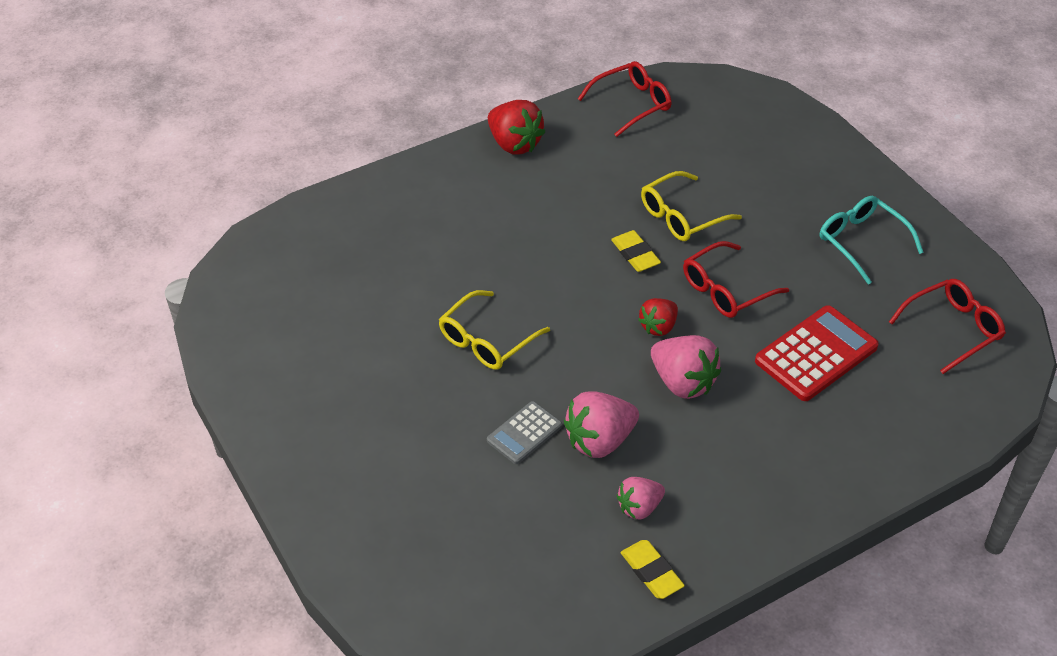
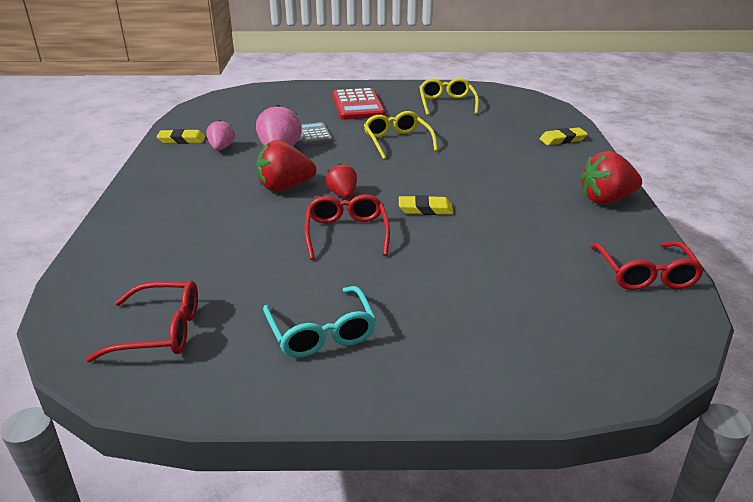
camera: 120 degrees right, 15 degrees down
yellow glasses [641,171,742,241] -> yellow glasses moved to [420,78,479,115]
pink strawberry [651,335,721,399] -> red strawberry [257,140,317,191]
red calculator [755,305,879,401] -> red calculator moved to [332,88,385,120]
turquoise glasses [820,196,924,285] -> turquoise glasses turned 75 degrees clockwise [263,286,377,358]
red glasses [889,279,1006,374] -> red glasses turned 90 degrees counterclockwise [86,280,198,362]
none -> yellow eraser [540,127,588,145]

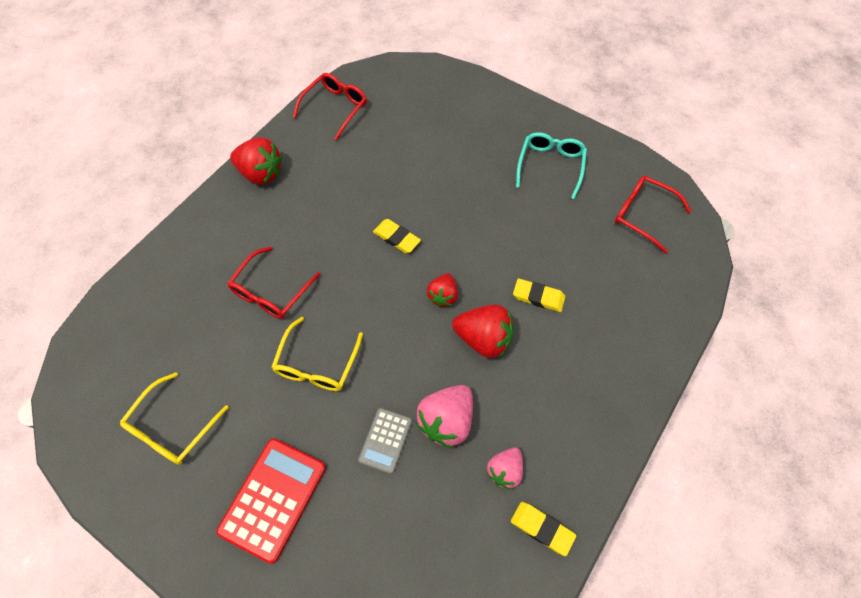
camera: 145 degrees left, 30 degrees up
red glasses [305,194,390,260] -> red glasses moved to [227,247,321,319]
yellow eraser [540,127,588,145] -> yellow eraser moved to [513,279,565,312]

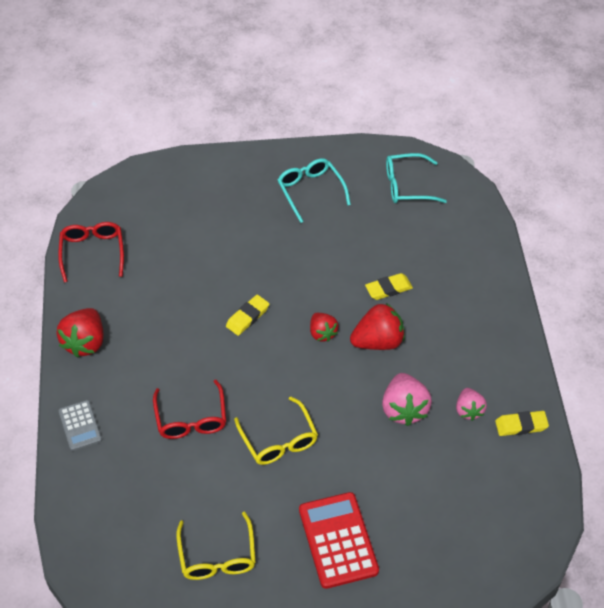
camera: 40 degrees left, 10 degrees down
red strawberry [230,137,282,185] -> red strawberry turned 120 degrees clockwise [57,308,104,358]
grey calculator [358,408,412,474] -> grey calculator moved to [58,400,102,451]
yellow eraser [373,219,421,253] -> yellow eraser turned 45 degrees counterclockwise [226,295,269,336]
red glasses [615,176,691,254] -> turquoise glasses [386,153,447,203]

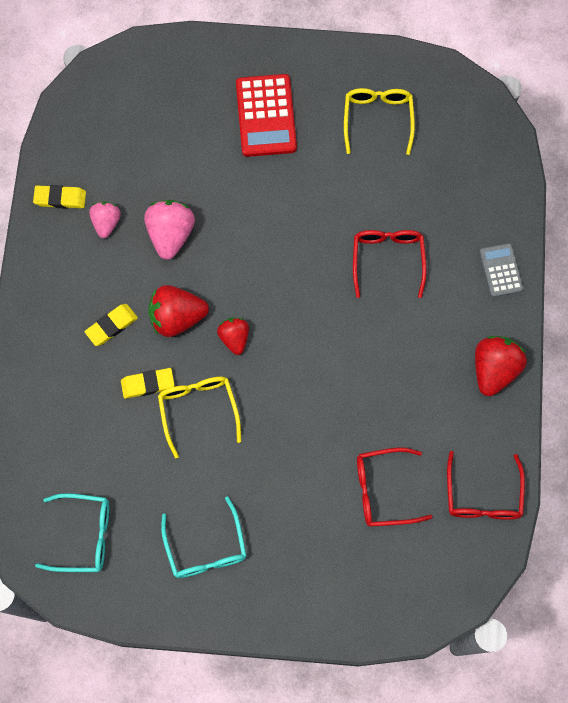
camera: 170 degrees left, 20 degrees up
yellow eraser [226,295,269,336] -> yellow eraser moved to [84,304,138,346]
yellow glasses [234,396,318,465] -> yellow glasses moved to [158,377,241,458]
none -> red glasses [357,447,432,527]

